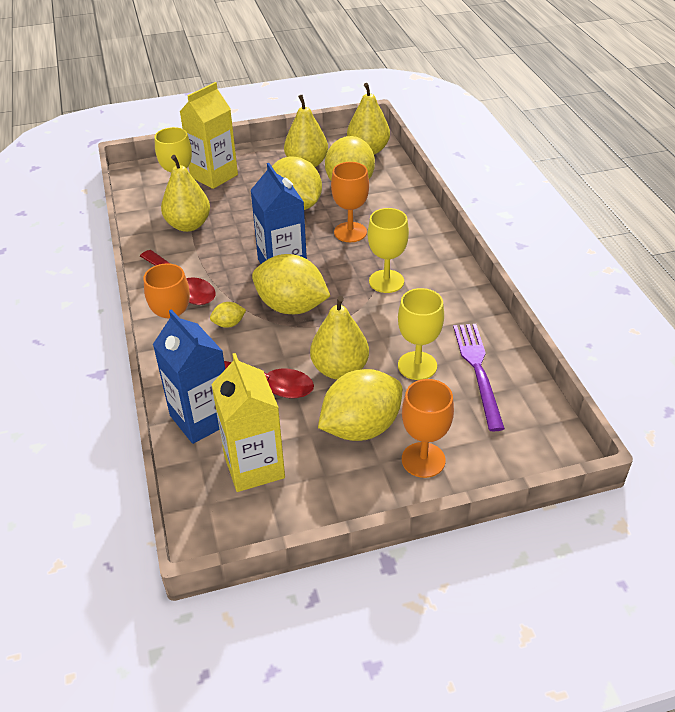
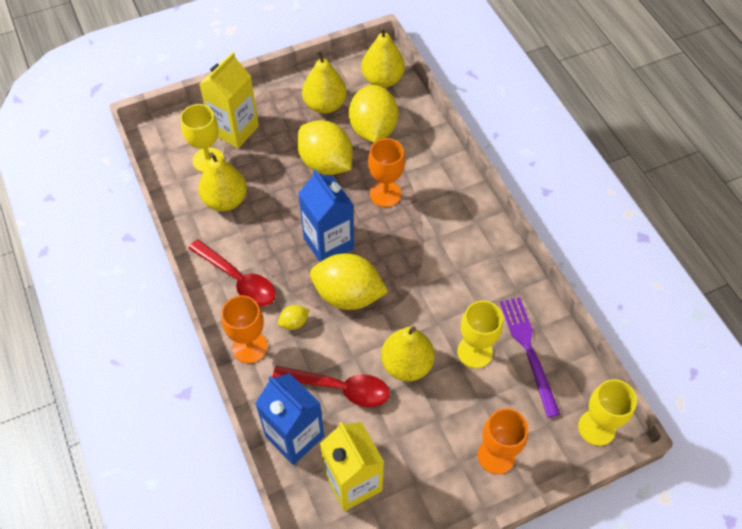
camera: 10 degrees left, 15 degrees up
yellow lemon [318,369,402,441] -> none
yellow goblet [368,208,409,293] -> yellow goblet moved to [578,379,637,446]

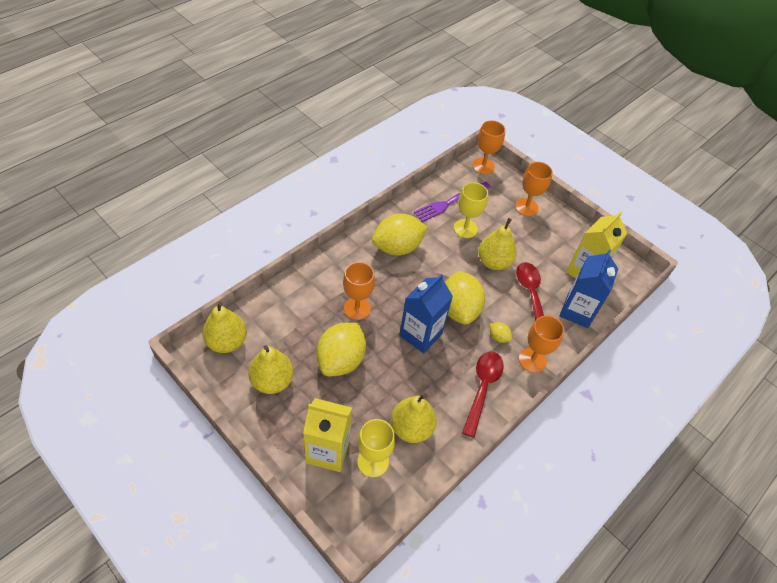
camera: 115 degrees left, 5 degrees down
yellow lemon [349,85,398,143] -> yellow lemon moved to [372,213,428,256]
yellow goblet [578,379,637,446] -> orange goblet [472,121,505,174]

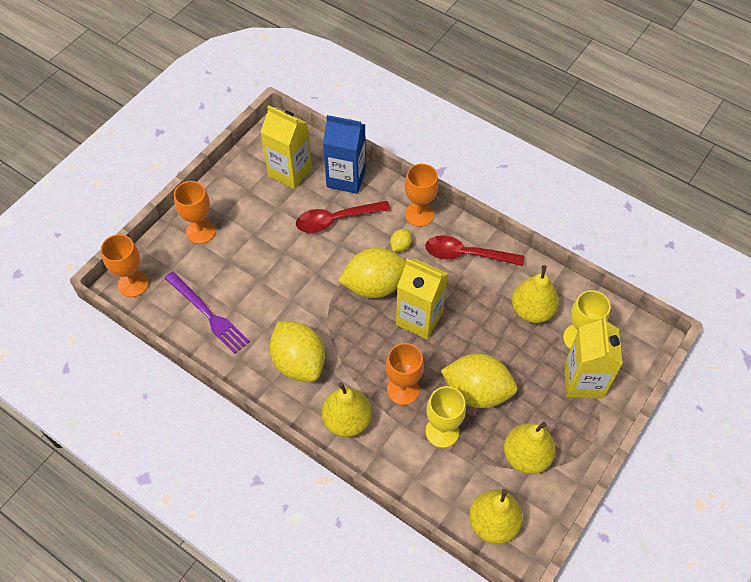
camera: 95 degrees left, 5 degrees up
blue carton [399,274,453,353] -> yellow carton [396,258,448,339]
yellow goblet [453,182,488,238] -> yellow goblet moved to [426,386,466,448]
yellow pear [478,218,517,270] -> yellow pear moved to [322,382,372,437]

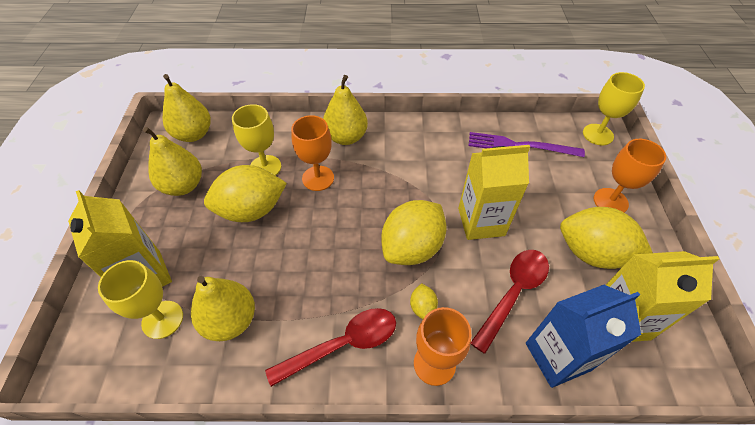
camera: 145 degrees right, 5 degrees down
orange goblet [101,234,149,297] -> yellow goblet [583,72,645,145]
yellow lemon [269,321,325,382] -> yellow lemon moved to [560,207,653,269]
yellow carton [396,258,448,339] -> yellow carton moved to [458,145,530,240]

